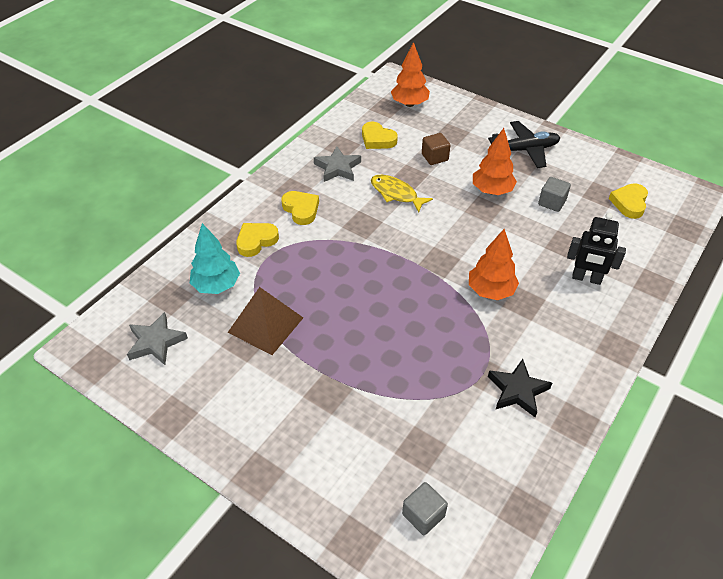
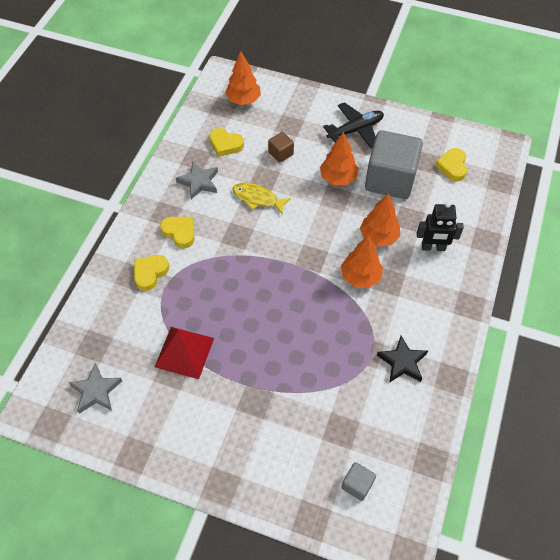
camera: 15 degrees left, 10 degrees up
turquoise tree [190,223,240,294] -> none
brown pyramid [228,287,303,355] -> red pyramid [155,327,214,379]
grey cube [538,177,571,212] -> grey cube [365,130,423,199], size x2.30
none -> orange tree [360,194,400,247]

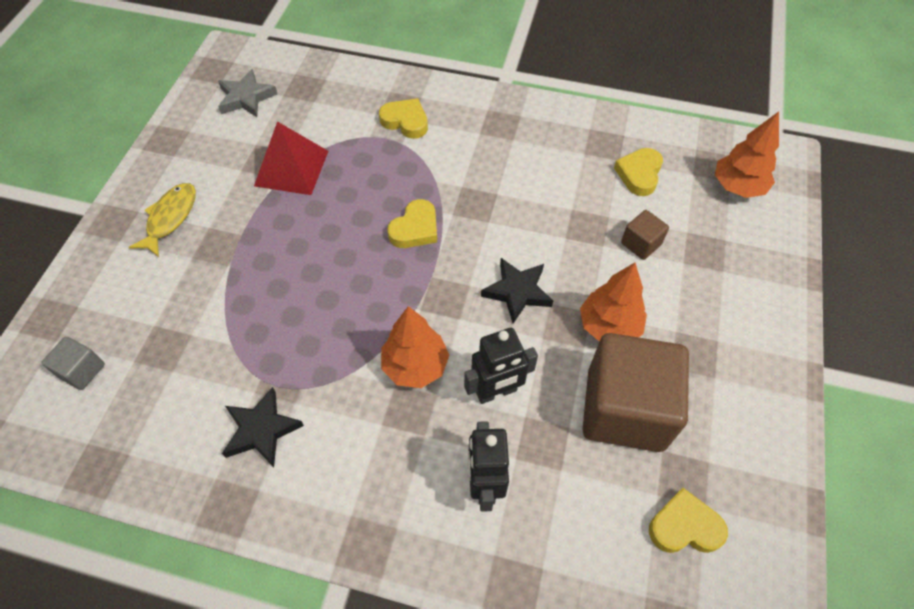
camera: 85 degrees right, 0 degrees up
yellow heart [160,217,195,248] -> yellow heart moved to [387,199,437,248]
grey star [176,161,218,199] -> none
yellow fish [232,183,291,215] -> yellow fish moved to [129,183,196,257]
black plane [323,102,384,149] -> none
orange tree [360,194,400,247] -> black robot [464,328,538,404]
grey cube [365,130,423,199] -> brown cube [582,333,689,452]
none -> black star [481,258,553,323]

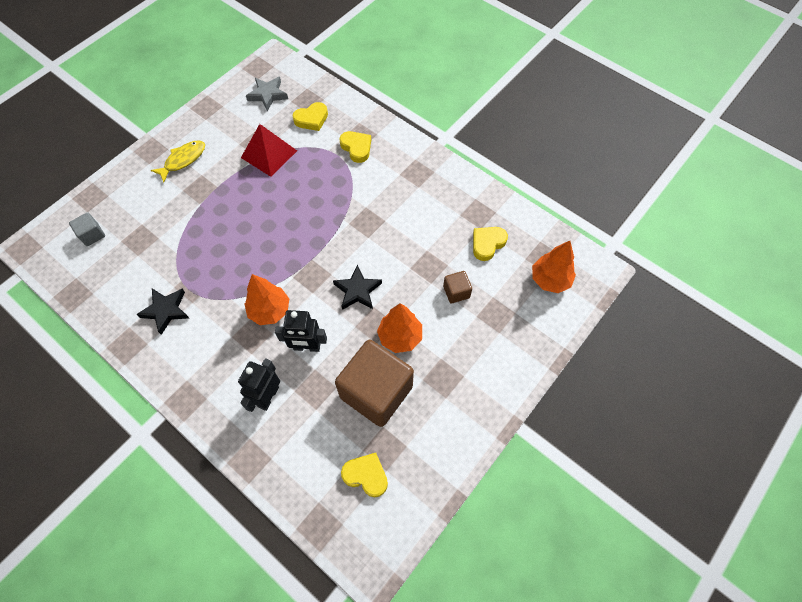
camera: 25 degrees right, 5 degrees up
yellow heart [387,199,437,248] -> yellow heart moved to [293,102,328,131]

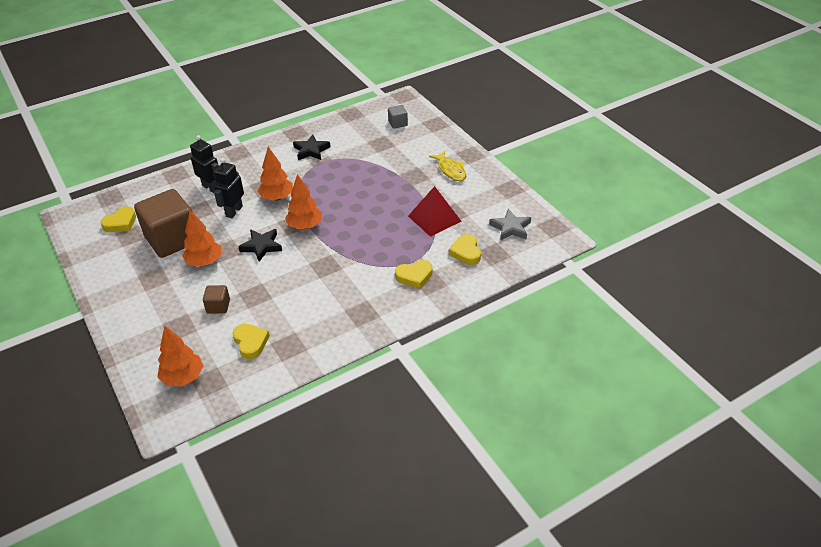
camera: 110 degrees right, 20 degrees down
none -> orange tree [285,174,322,230]

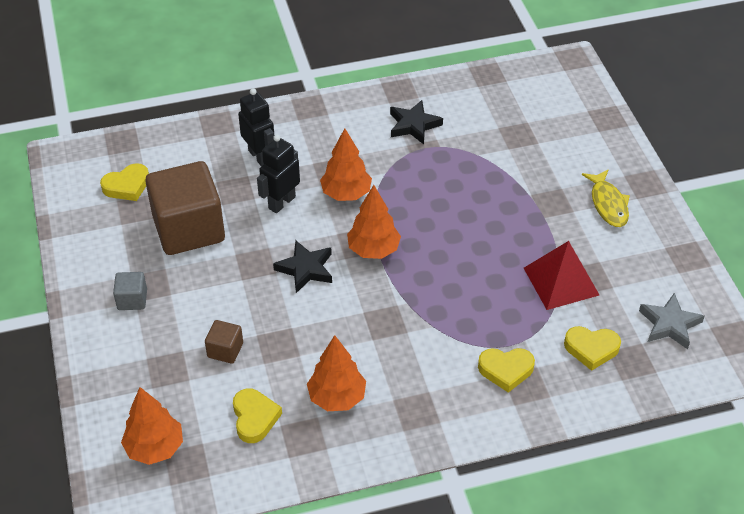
camera: 15 degrees right, 5 degrees up
orange tree [182,210,221,267] -> orange tree moved to [307,335,366,411]
grey cube [388,105,408,129] -> grey cube moved to [113,272,147,310]
yellow heart [449,234,481,265] -> yellow heart turned 90 degrees counterclockwise [564,326,621,371]

